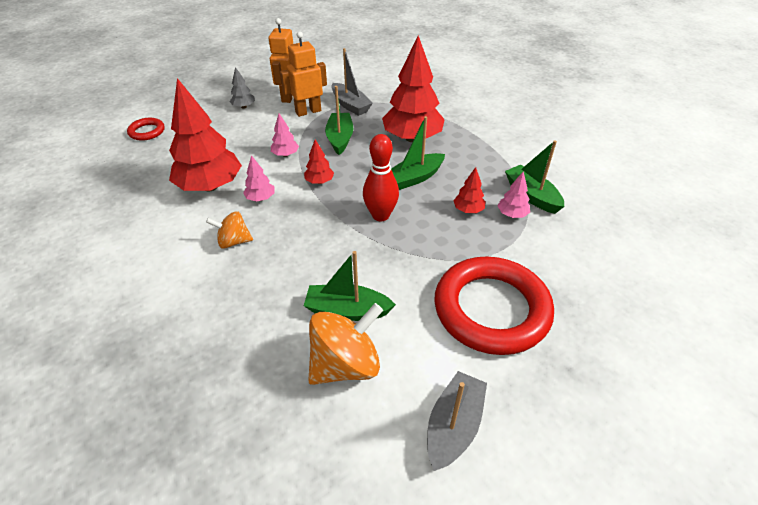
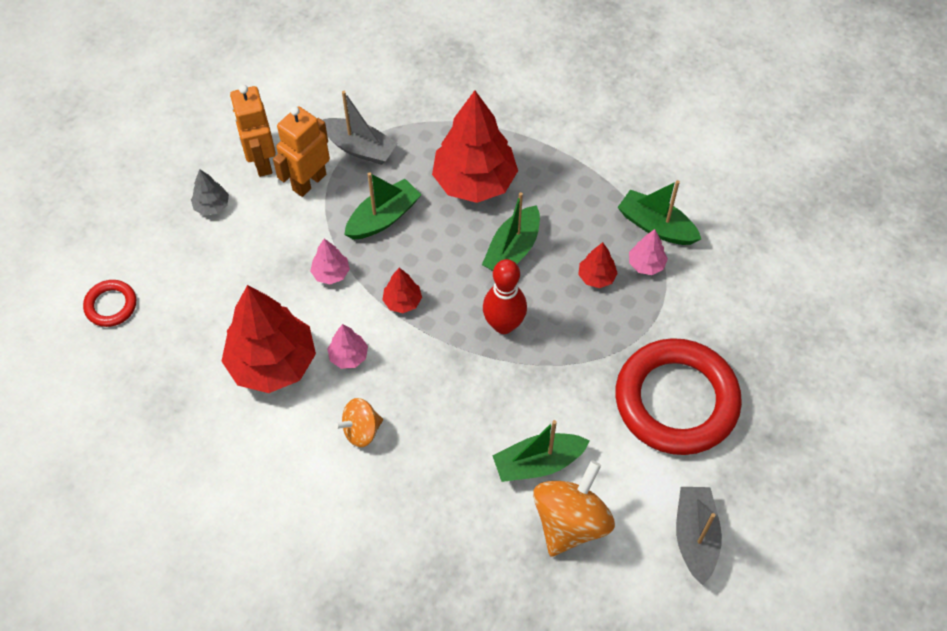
camera: 25 degrees left, 15 degrees up
green boat [325,86,354,155] -> green boat turned 75 degrees clockwise [344,172,421,240]

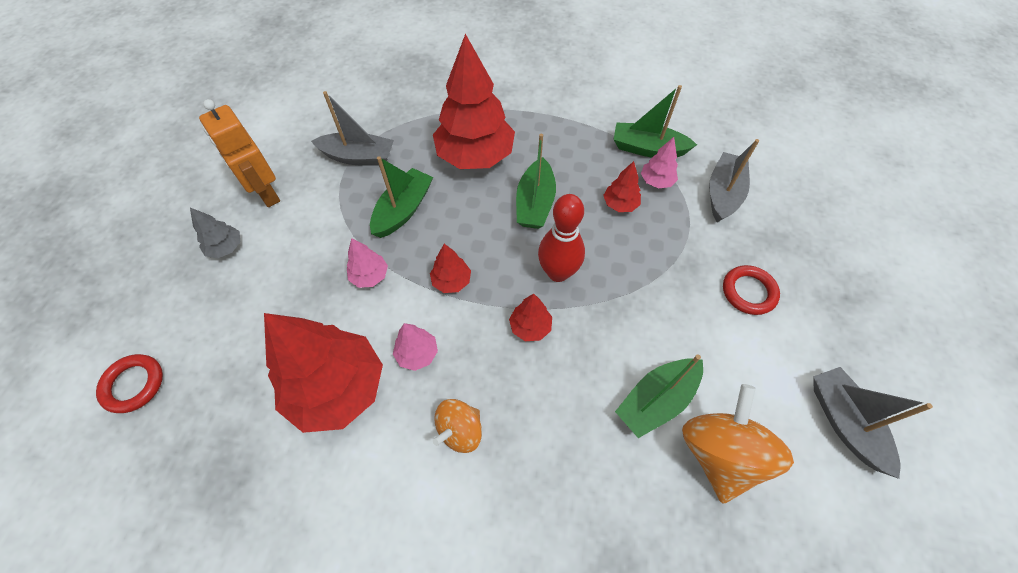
camera: 20 degrees left, 0 degrees up
orange robot [273,106,330,197] -> none
red ring [615,338,742,455] -> red ring [723,265,780,315], size x0.44
none -> red tree [509,293,552,341]
none -> grey boat [709,139,759,222]

